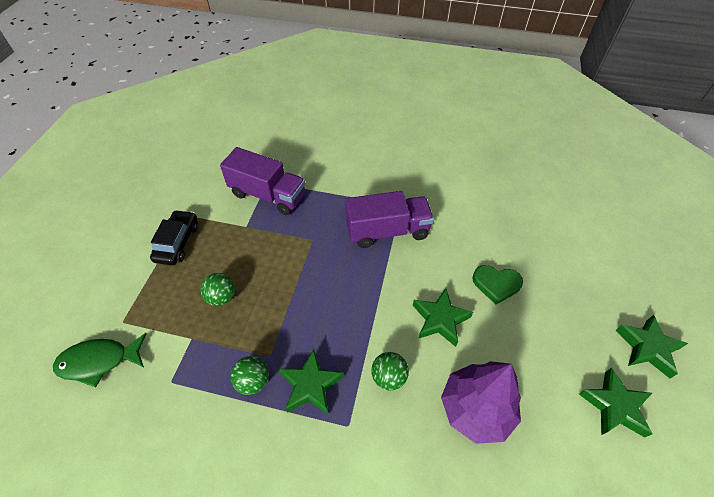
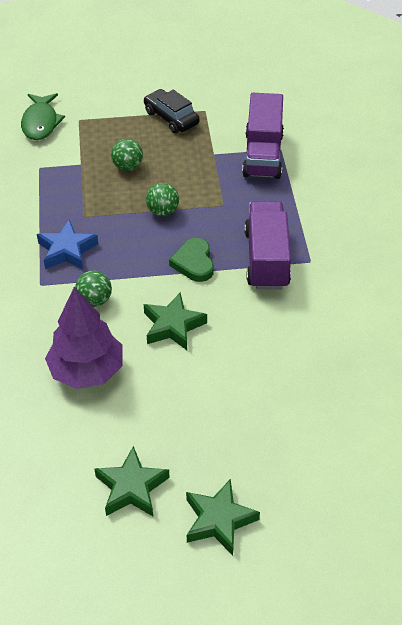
camera: 70 degrees right, 5 degrees down
green fish [53,333,146,387] -> green fish turned 150 degrees counterclockwise [21,93,65,140]
black car [150,210,198,265] -> black car turned 120 degrees counterclockwise [144,89,200,133]
green ball [230,356,269,395] -> green ball moved to [146,183,179,216]
green star [279,349,344,415] -> blue star [37,219,98,270]
purple truck [345,191,434,248] -> purple truck turned 150 degrees counterclockwise [244,201,291,290]
green heart [472,265,523,304] -> green heart moved to [169,238,214,282]

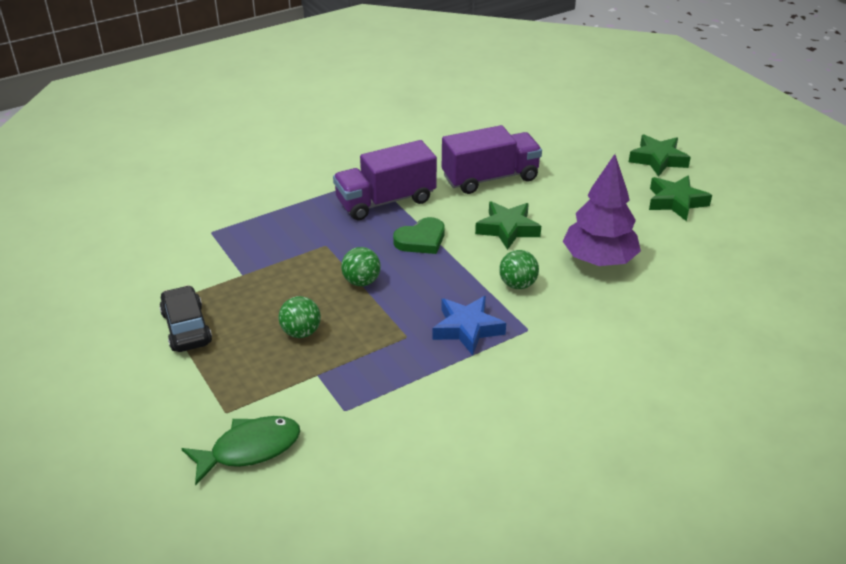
camera: 115 degrees left, 10 degrees down
black car [144,89,200,133] -> black car turned 135 degrees clockwise [160,285,212,352]
purple truck [242,93,284,179] -> purple truck moved to [442,125,542,194]

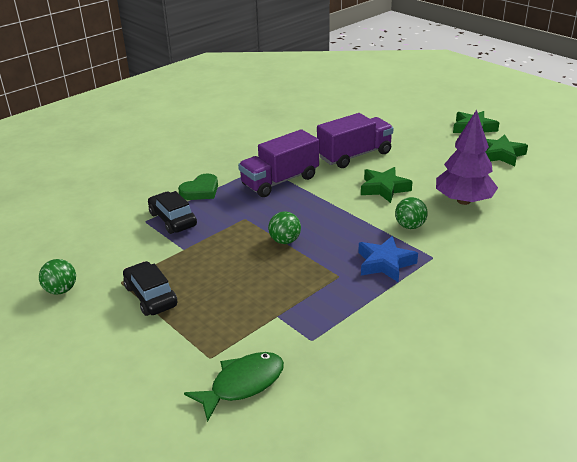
camera: 10 degrees left, 5 degrees down
green ball [278,296,321,338] -> green ball moved to [39,259,76,295]
green heart [393,217,445,254] -> green heart moved to [178,173,218,200]
none -> black car [148,191,197,234]

